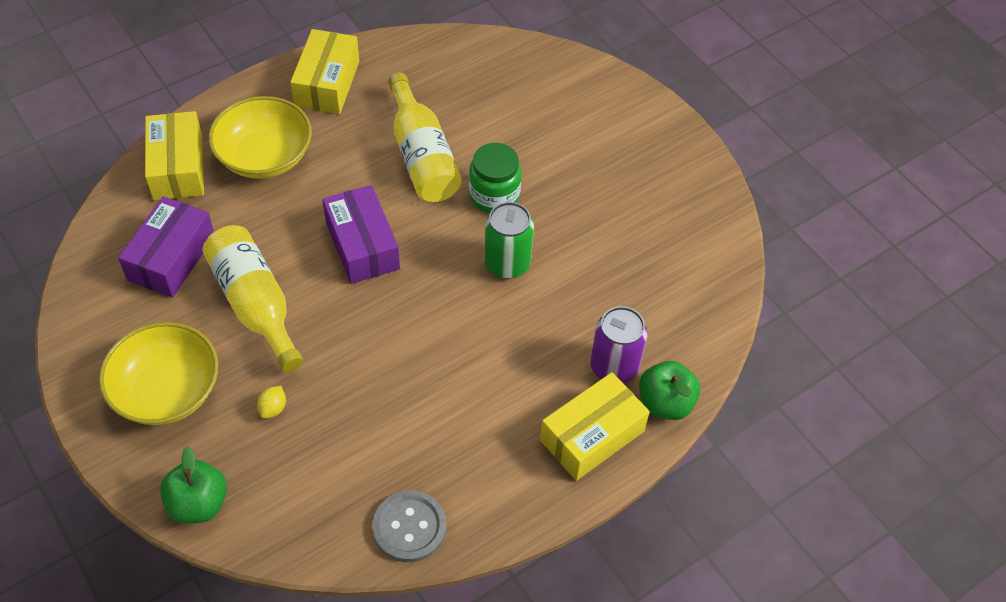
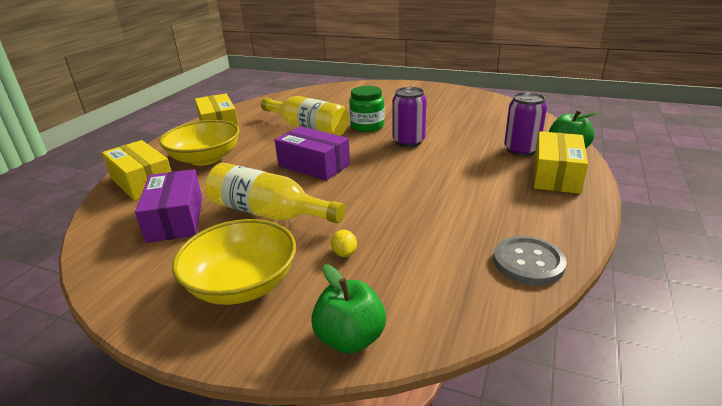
camera: 30 degrees left, 25 degrees down
green can [484,202,534,279] -> purple can [392,87,427,147]

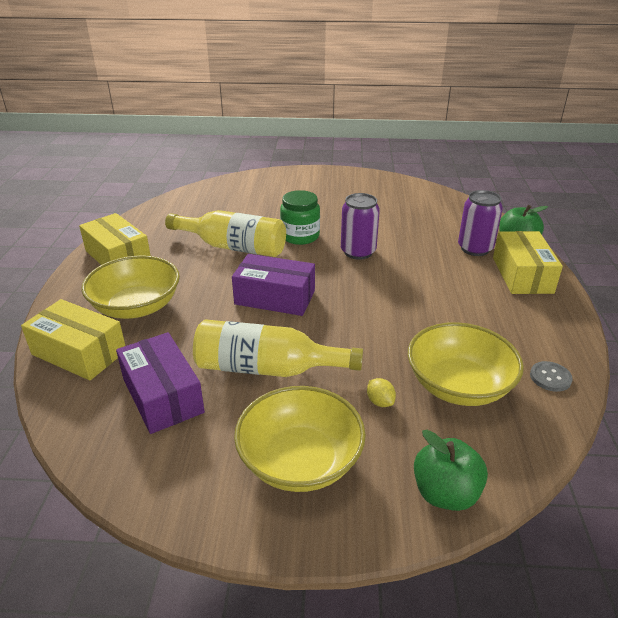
camera: 20 degrees left, 5 degrees up
grey button [493,236,567,285] -> grey button [530,361,573,392], size x0.61
none -> yellow bowl [408,322,524,406]

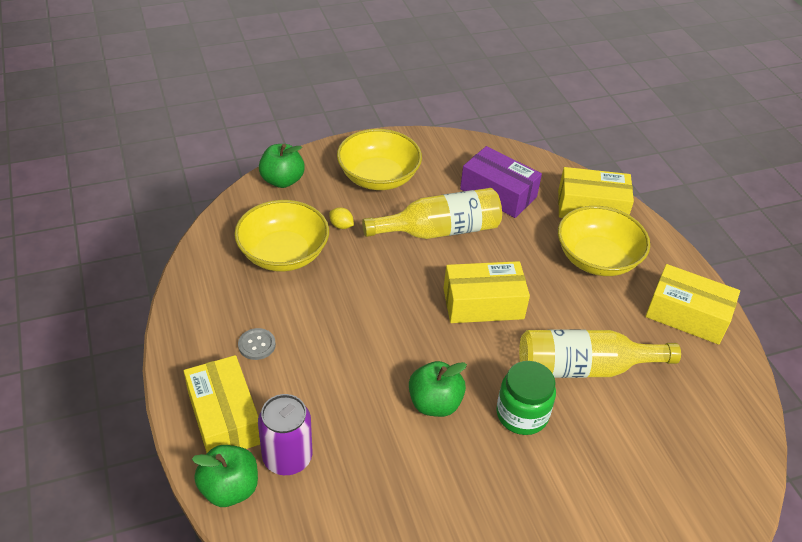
camera: 155 degrees right, 10 degrees up
purple box [232,254,315,316] -> yellow box [443,261,530,323]
purple can [341,193,380,260] -> green apple [409,361,467,417]
grey button [530,361,573,392] -> grey button moved to [238,328,276,360]

